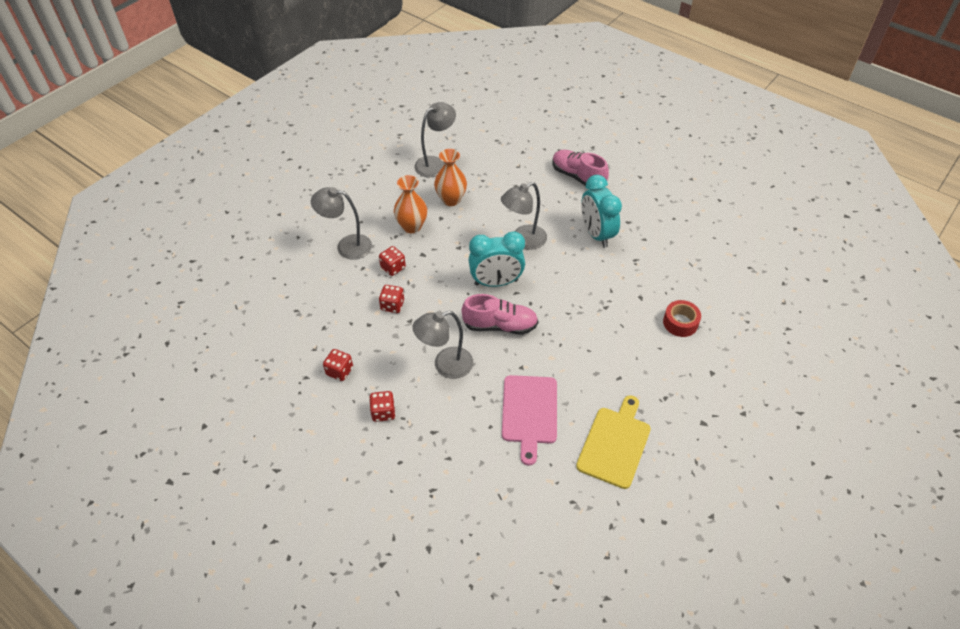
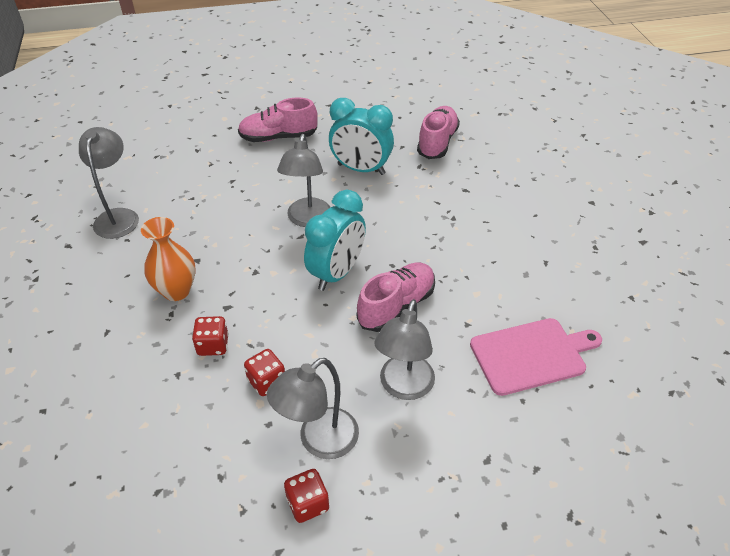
camera: 50 degrees left, 5 degrees down
grey lamp [311,187,372,259] -> grey lamp moved to [267,358,359,459]
red dice [369,391,395,422] -> none
orange vase [434,149,467,206] -> none
pink cutting board [502,375,557,465] -> pink cutting board turned 60 degrees counterclockwise [470,318,602,396]
yellow cutting board [576,395,651,489] -> none
red tape [663,300,701,337] -> none
none -> pink shoe [417,106,460,159]

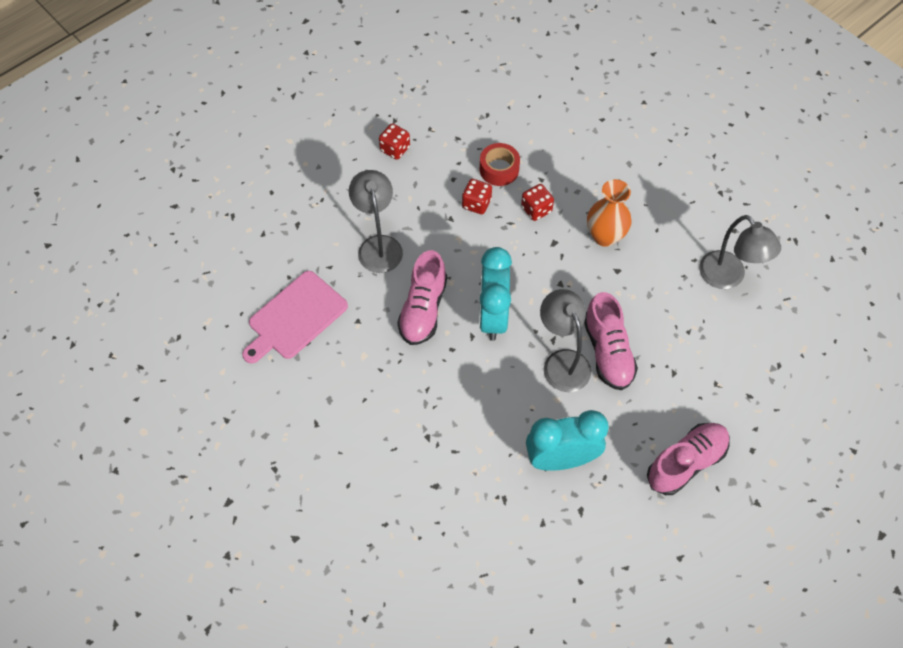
camera: 150 degrees right, 15 degrees up
grey lamp [267,358,359,459] -> none
pink shoe [417,106,460,159] -> pink shoe moved to [584,292,638,390]
none -> red tape [480,143,520,186]

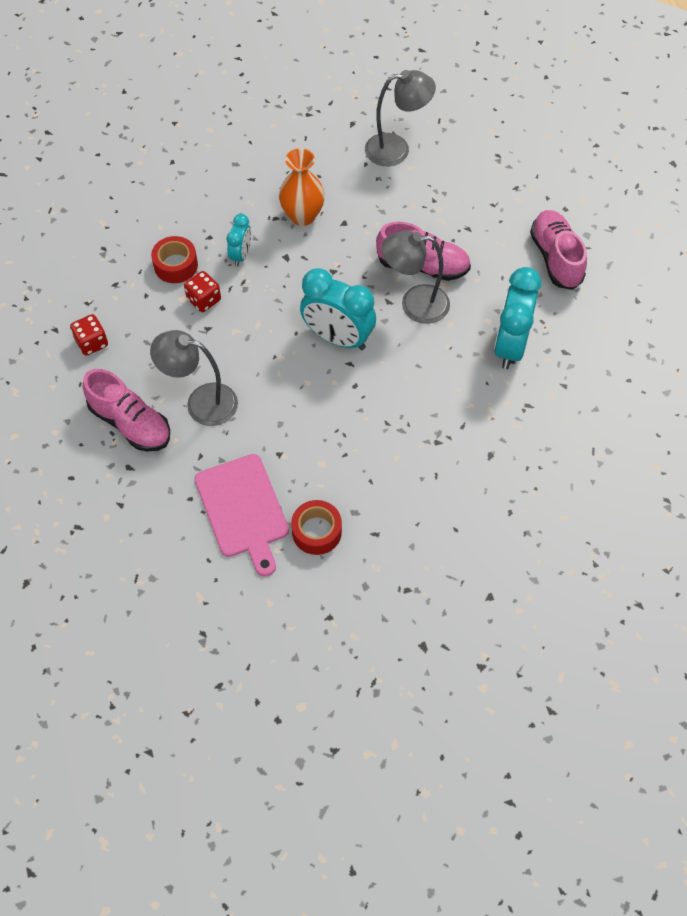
camera: 65 degrees left, 0 degrees up
pink shoe [397,250,447,345] -> pink shoe moved to [82,369,170,452]
red dice [521,184,554,221] -> turquoise clock [227,214,251,266]
none -> red tape [291,500,342,555]

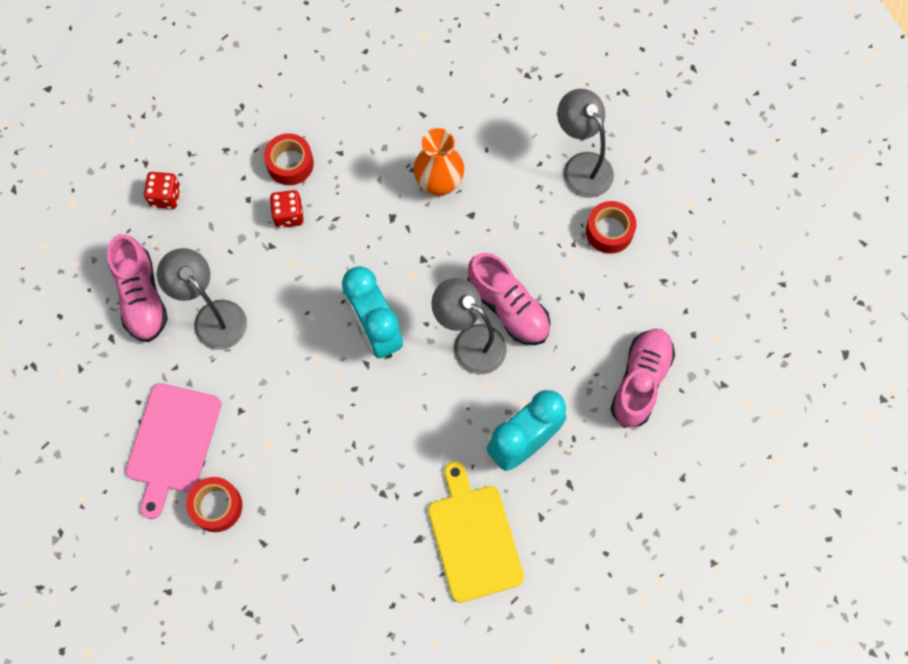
camera: 35 degrees right, 10 degrees up
turquoise clock [227,214,251,266] -> none
grey lamp [365,70,436,166] -> grey lamp turned 150 degrees counterclockwise [557,89,614,198]
none -> yellow cutting board [428,461,524,603]
none -> red tape [586,201,636,254]

